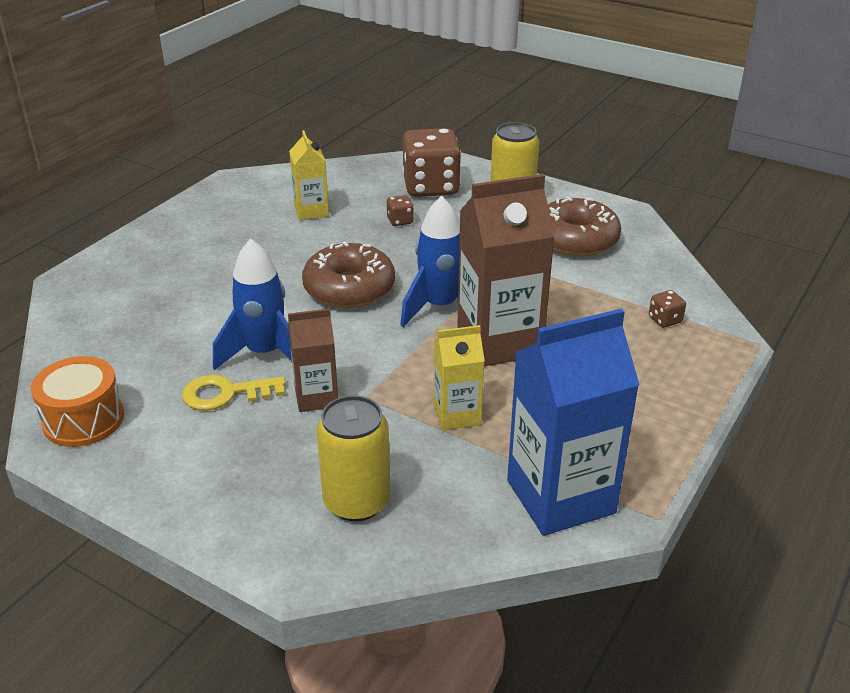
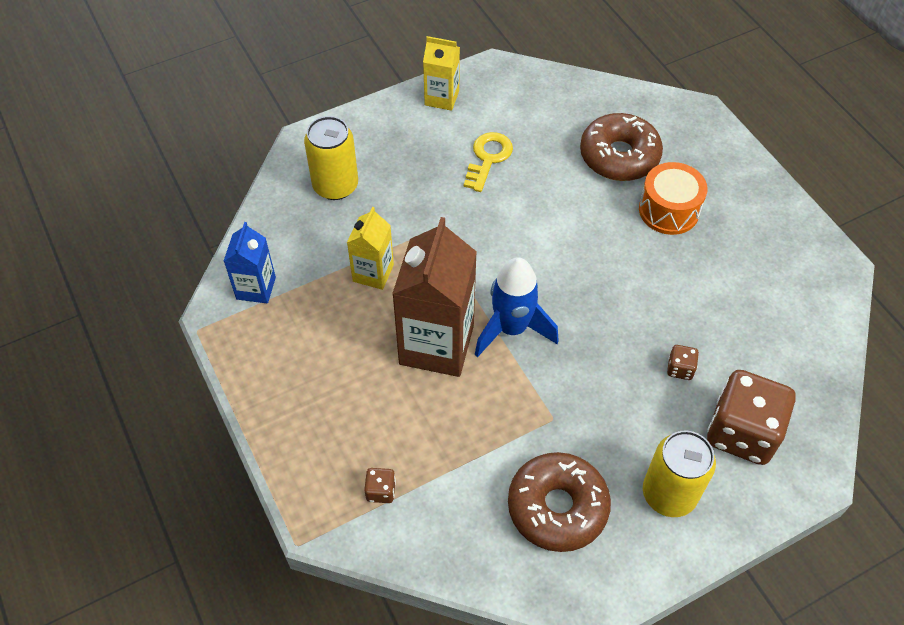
camera: 120 degrees right, 20 degrees up
orange drum [31,356,124,447] -> orange drum moved to [639,162,708,235]
blue rocket [213,239,292,370] -> none
brown carton [288,308,338,412] -> none
yellow carton [289,130,329,220] -> yellow carton moved to [423,36,460,111]
brown donut [302,241,395,308] -> brown donut moved to [580,113,663,181]
blue carton [507,308,640,536] -> blue carton [224,222,276,303], size x0.54

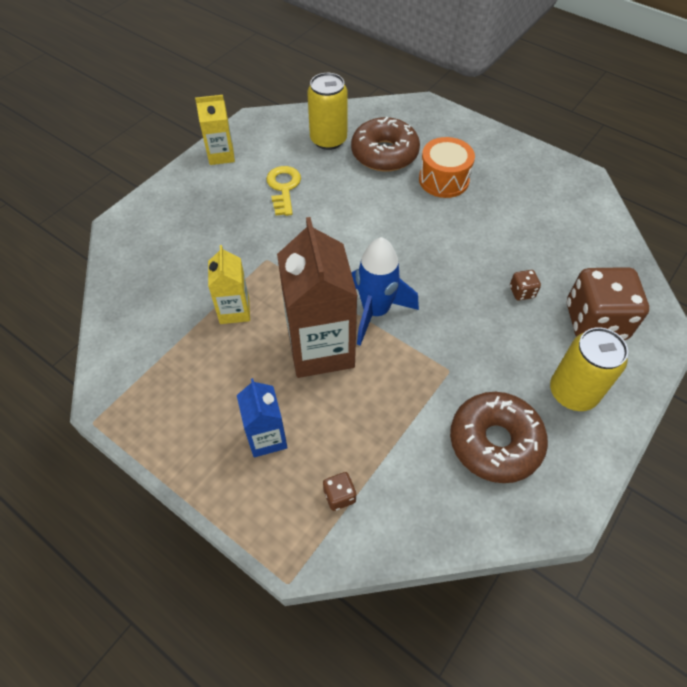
camera: 25 degrees left, 0 degrees up
blue carton [224,222,276,303] -> blue carton moved to [237,378,288,457]
yellow can [304,116,358,200] -> yellow can moved to [307,73,348,150]

